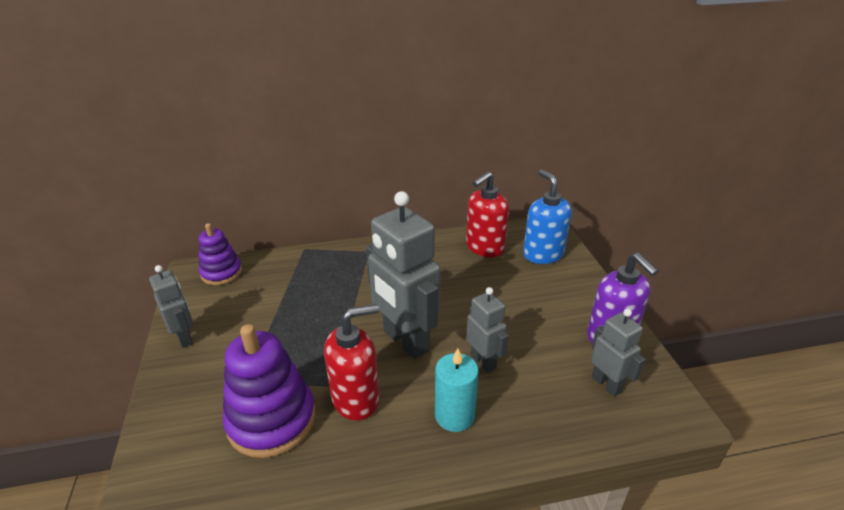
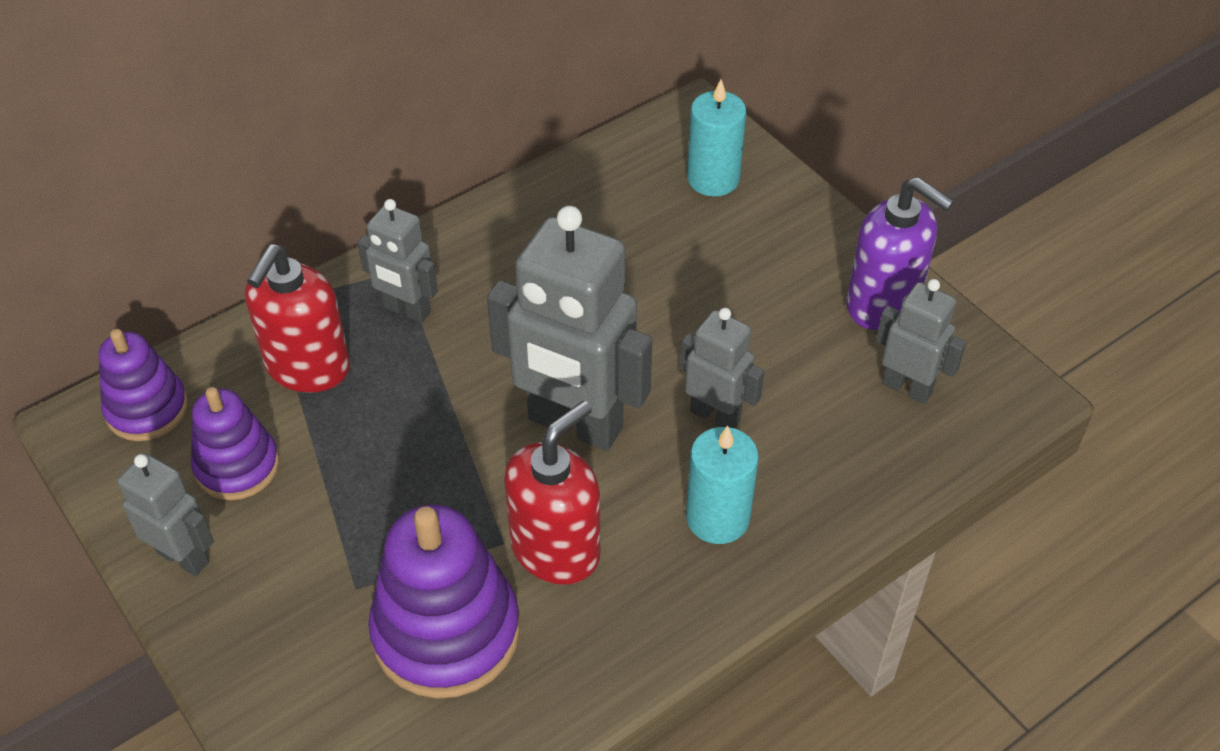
camera: 25 degrees left, 15 degrees up
red soap dispenser [466,172,509,257] -> red soap dispenser moved to [245,244,350,393]
blue soap dispenser [523,169,572,264] -> turquoise candle [687,79,747,196]
none -> purple stacking toy [191,387,279,500]
none -> grey robot [358,199,438,323]

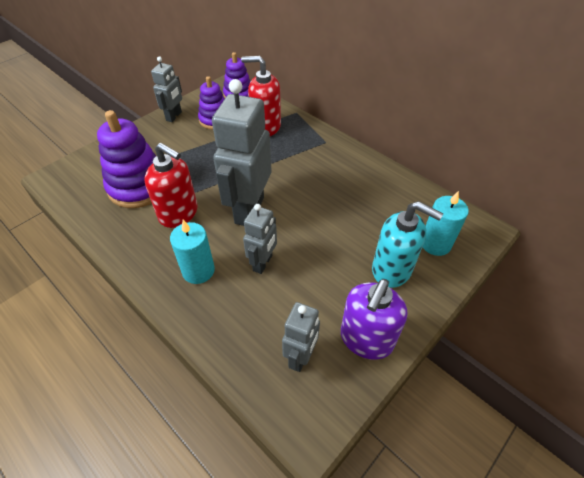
camera: 80 degrees right, 0 degrees up
grey robot [358,199,438,323] -> none
none -> turquoise soap dispenser [372,201,443,288]

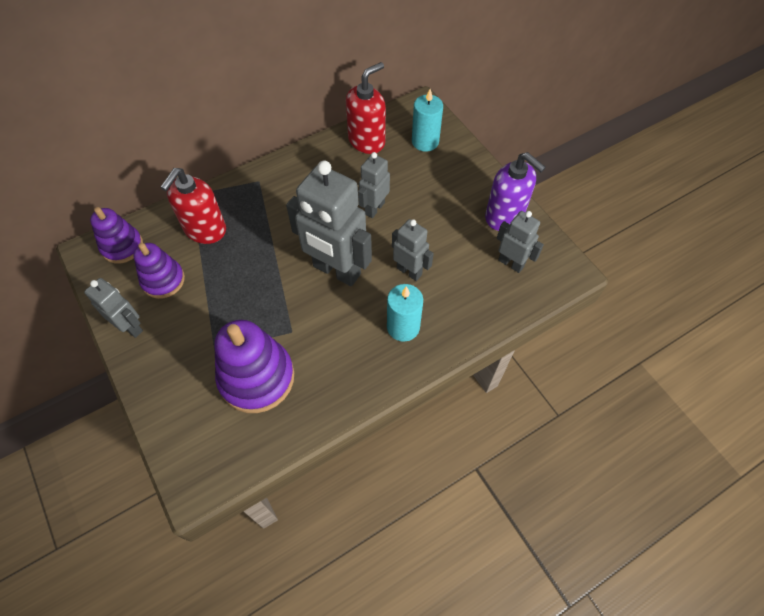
camera: 75 degrees left, 10 degrees up
red soap dispenser [144,143,198,228] -> red soap dispenser moved to [346,62,386,154]
turquoise soap dispenser [372,201,443,288] -> none
none -> grey robot [358,152,390,218]

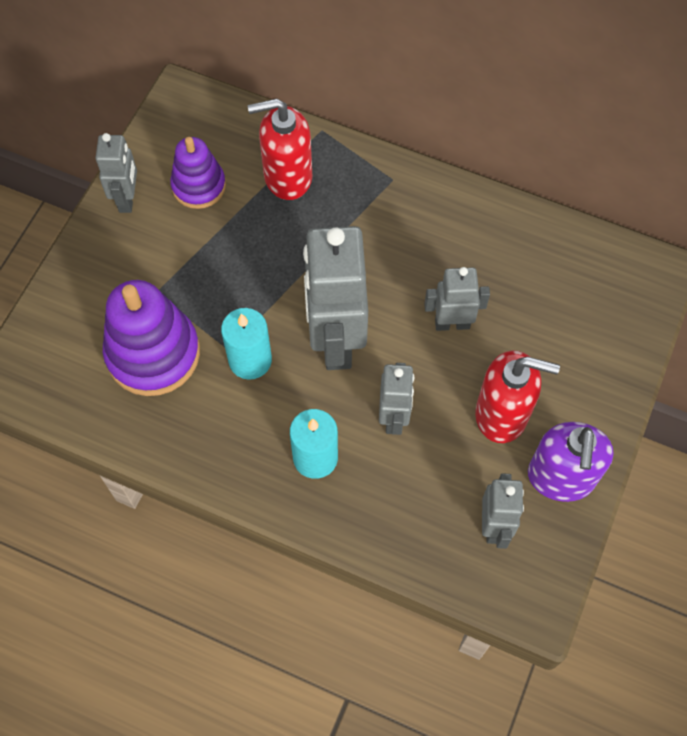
camera: 55 degrees right, 5 degrees up
purple stacking toy [90,207,143,264] -> none
red soap dispenser [346,62,386,154] -> red soap dispenser moved to [475,351,560,443]
turquoise candle [412,89,443,151] -> turquoise candle moved to [221,308,272,380]

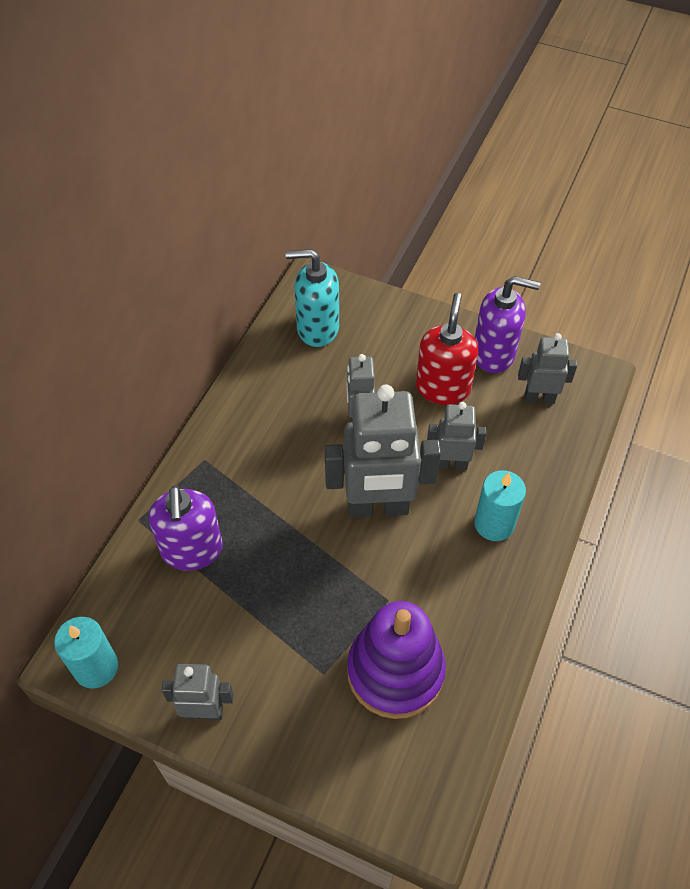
camera: 90 degrees left, 10 degrees down
purple stacking toy [170,137,226,209] -> none
turquoise candle [221,308,272,380] -> turquoise candle moved to [54,617,118,689]
red soap dispenser [248,99,312,200] -> purple soap dispenser [148,485,223,571]
none -> turquoise soap dispenser [286,249,339,347]

